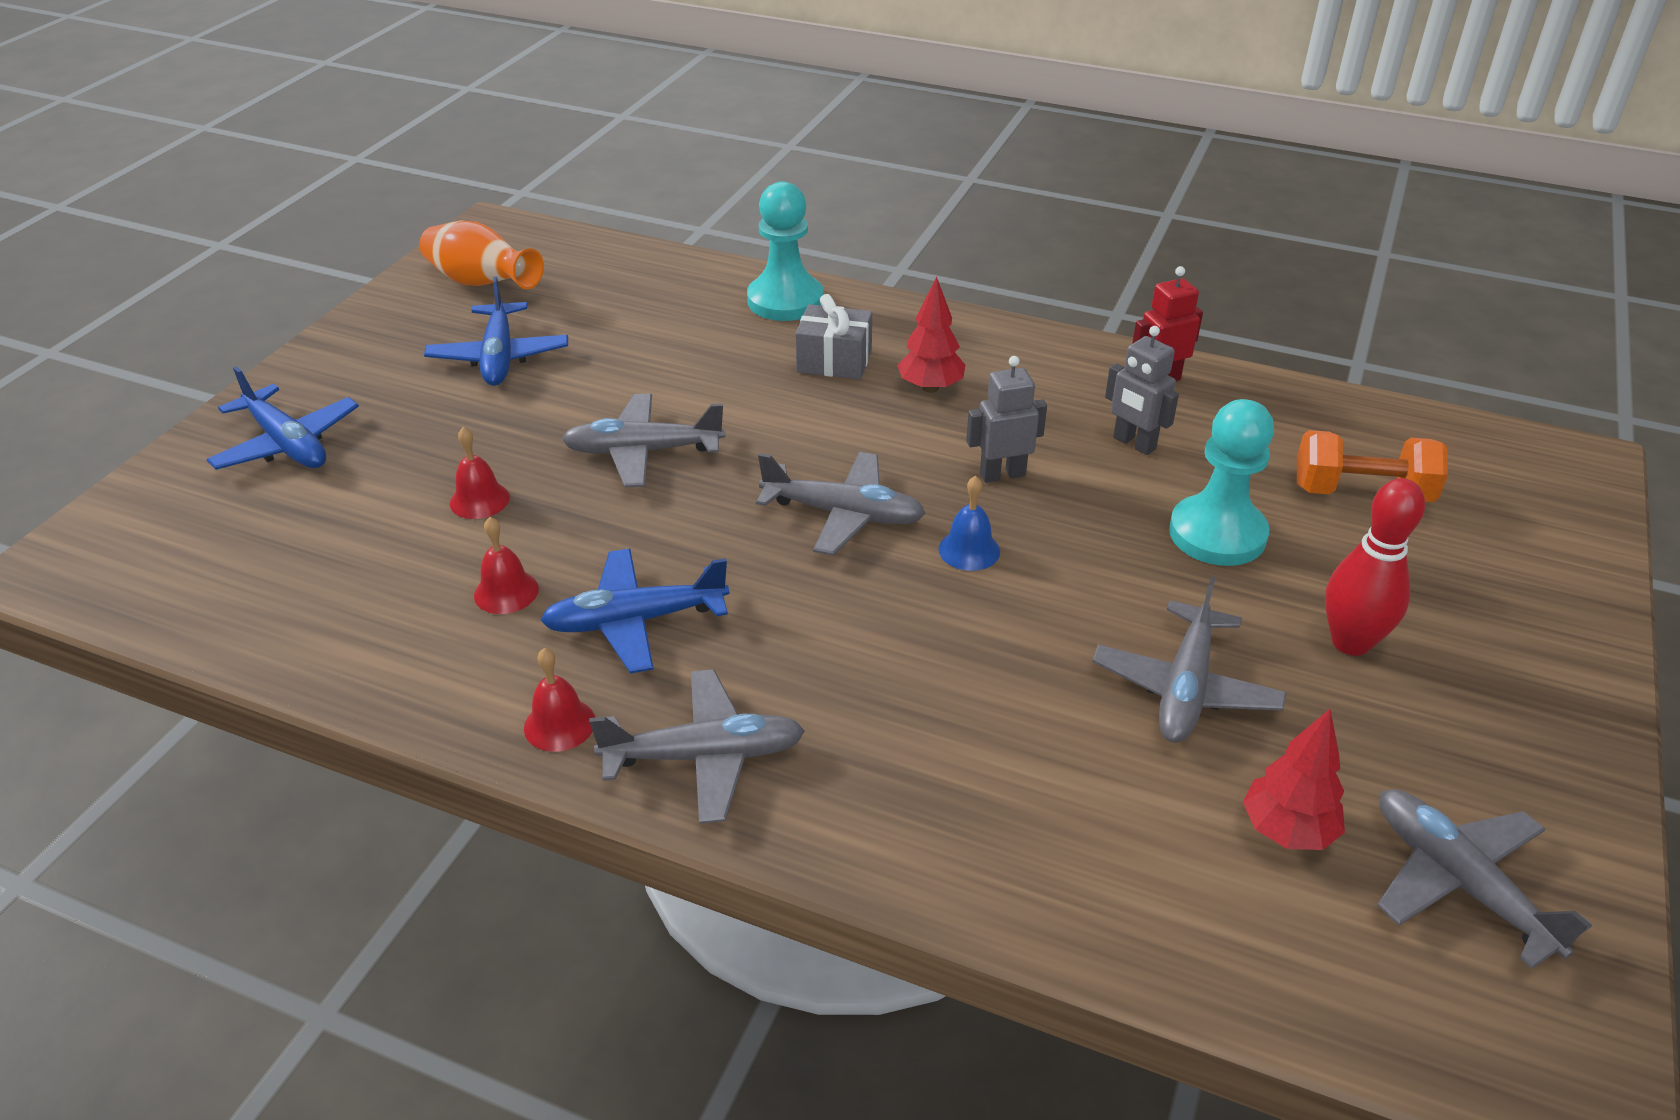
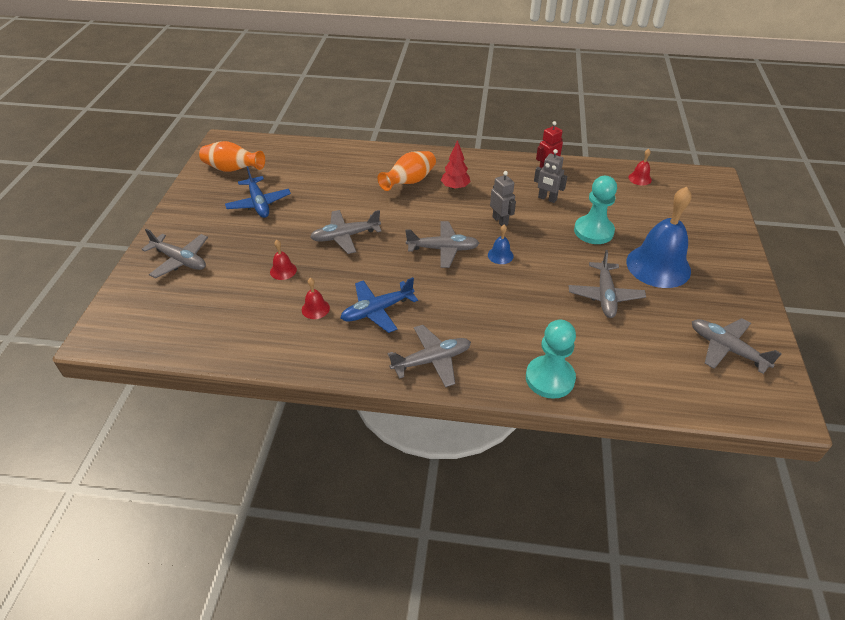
camera: 15 degrees left, 5 degrees up
blue plane [206,366,359,470] -> grey plane [141,229,208,278]
red bell [524,648,595,752] -> red bell moved to [628,149,652,186]
turquoise pawn [747,181,824,321] -> turquoise pawn moved to [526,320,576,399]
grey gift [795,294,872,380] -> orange vase [378,151,436,191]
grey robot [966,356,1047,483] -> grey robot turned 90 degrees clockwise [490,171,516,226]
red tree [1243,709,1345,850] -> none
orange dumbbell [1297,430,1448,502] -> none
red bowling pin [1325,478,1425,656] -> blue bell [626,187,692,288]

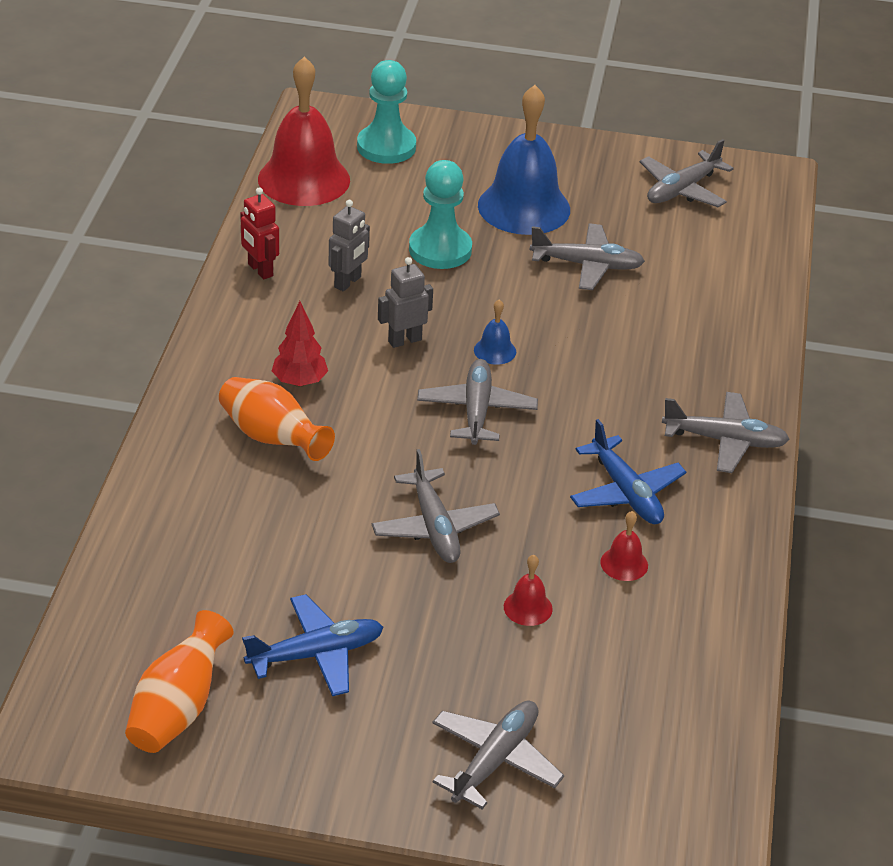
camera: 90 degrees left, 5 degrees down
grey plane [388,325,471,387] -> grey plane turned 120 degrees clockwise [662,392,790,473]
turquoise pawn [526,320,576,399] -> turquoise pawn moved to [357,60,416,164]
red bell [628,149,652,186] -> red bell [258,57,350,206], size x2.39

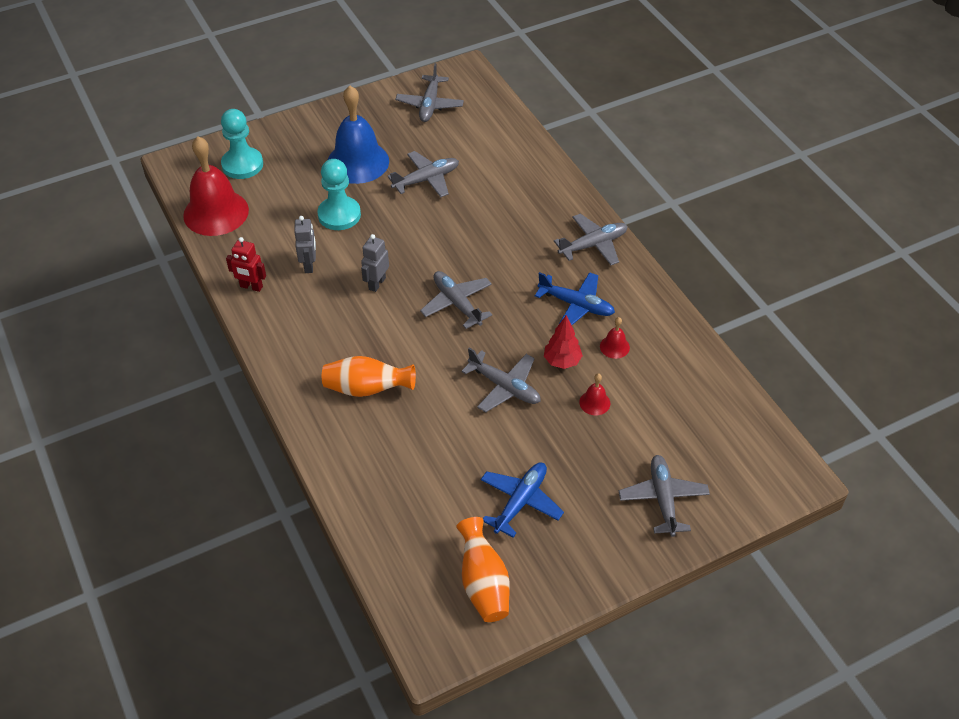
camera: 35 degrees left, 10 degrees up
red tree [272,301,328,387] -> red tree moved to [544,315,583,369]
blue bell [474,299,516,365] -> none

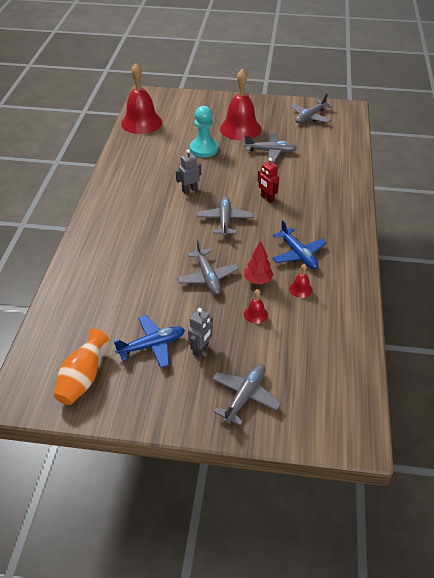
camera: 35 degrees right, 5 degrees down
turquoise pawn [221,109,263,179] -> none
red robot [226,237,266,292] -> red robot moved to [258,158,279,203]
grey robot [294,216,316,273] -> grey robot moved to [188,308,213,357]
orange vase [322,356,416,397] -> none
blue bell [328,86,389,184] -> red bell [220,68,261,140]
grey plane [554,213,628,265] -> none

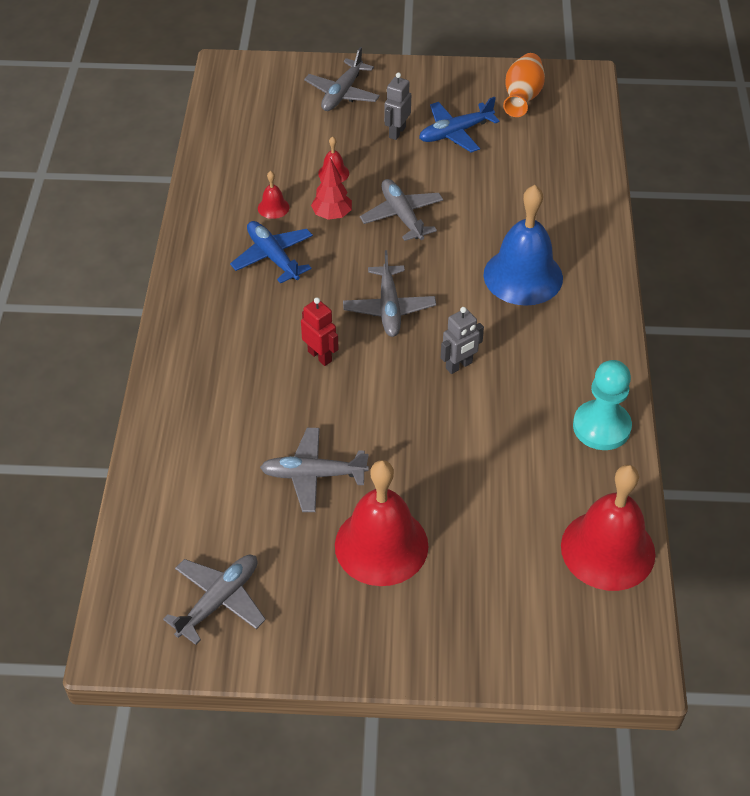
camera: 175 degrees right, 5 degrees up
turquoise pawn [190,106,218,157] -> turquoise pawn moved to [573,360,632,450]
none -> blue bell [483,185,563,306]

